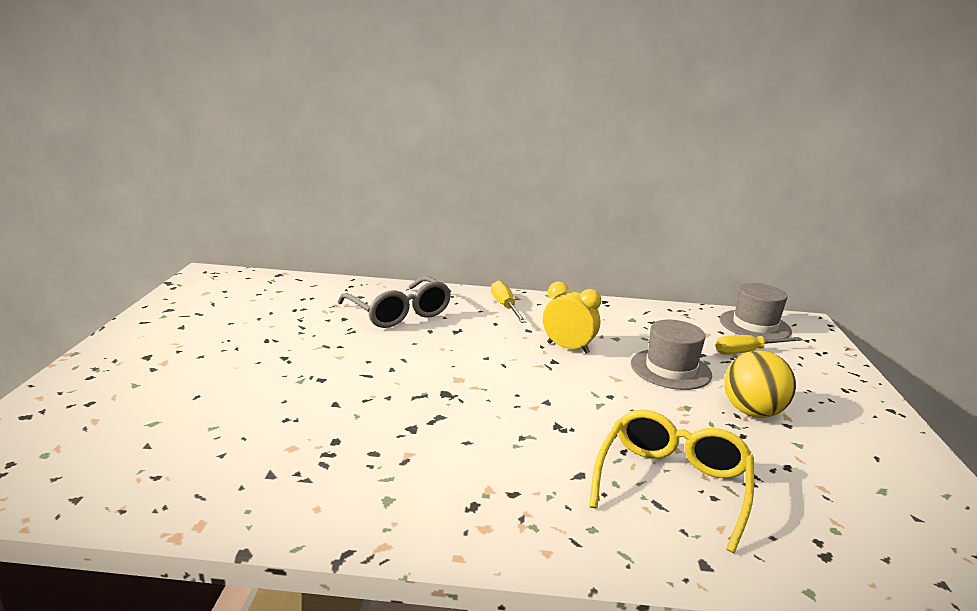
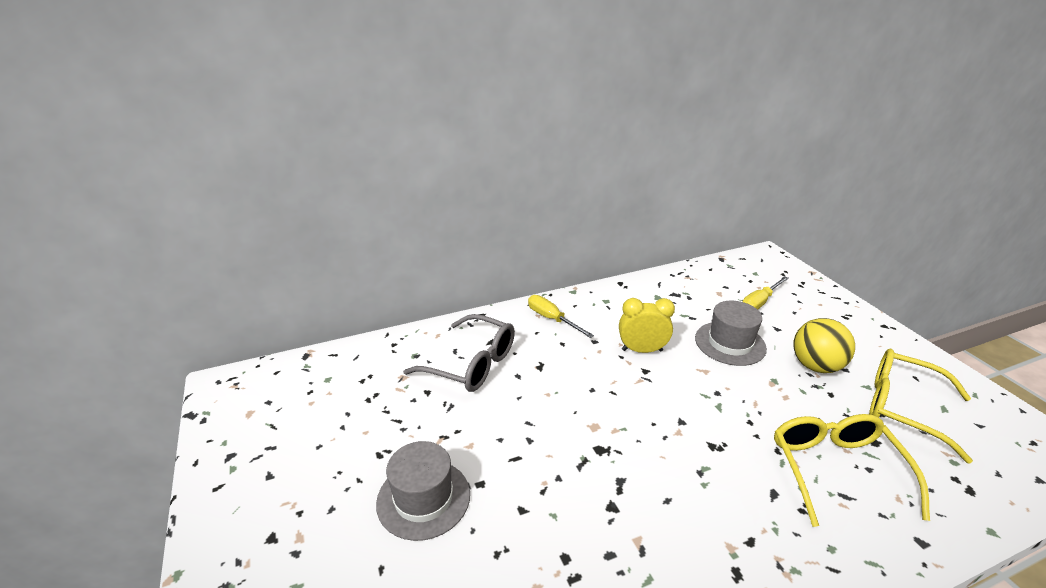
camera: 25 degrees left, 10 degrees up
grey hat [720,283,792,340] -> grey hat moved to [376,441,470,541]
none -> yellow glasses [869,349,973,464]

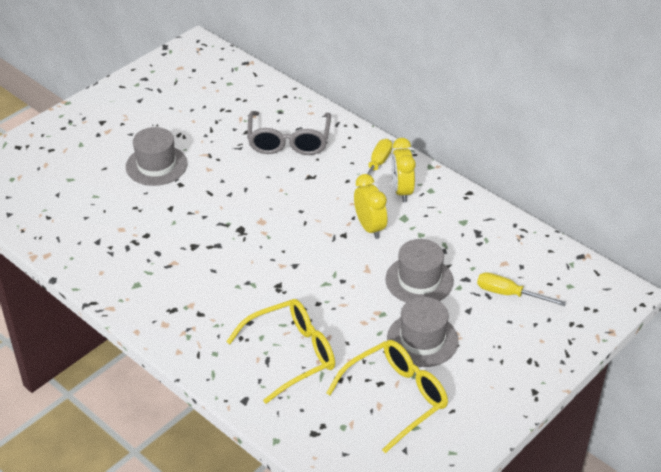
camera: 65 degrees right, 10 degrees up
yellow ball [793,318,855,373] -> grey hat [387,297,458,367]
yellow glasses [869,349,973,464] -> yellow glasses turned 45 degrees clockwise [327,340,448,453]
none -> yellow clock [391,138,416,202]

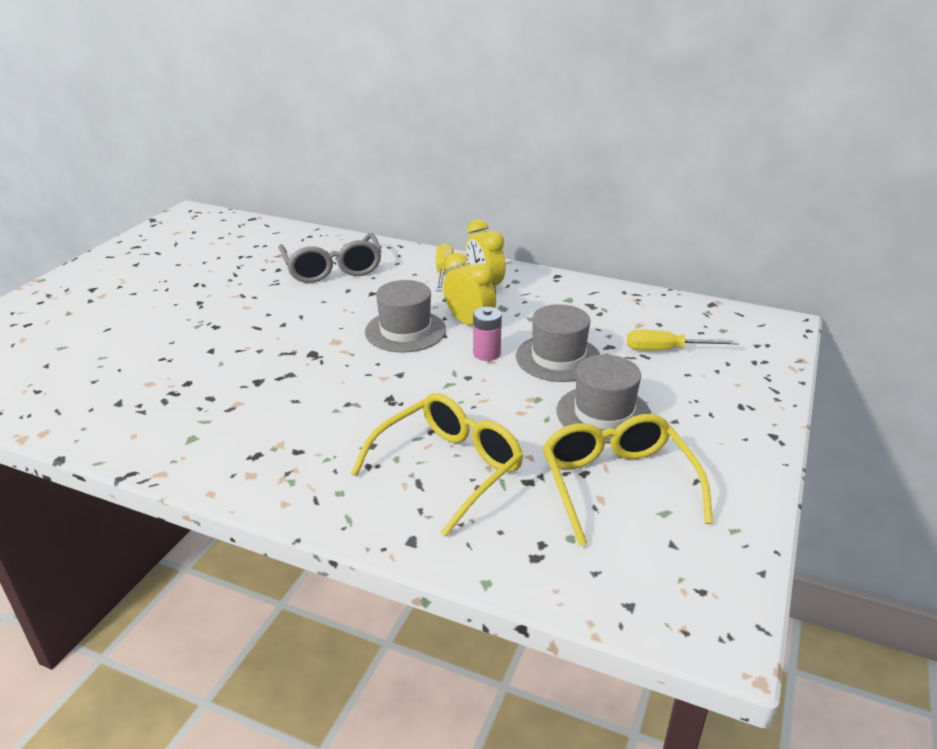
camera: 20 degrees left, 10 degrees down
grey hat [126,127,187,186] -> grey hat moved to [365,280,446,352]
yellow glasses [327,340,448,453] -> yellow glasses turned 45 degrees counterclockwise [543,414,713,546]
none -> pink battery [473,307,502,361]

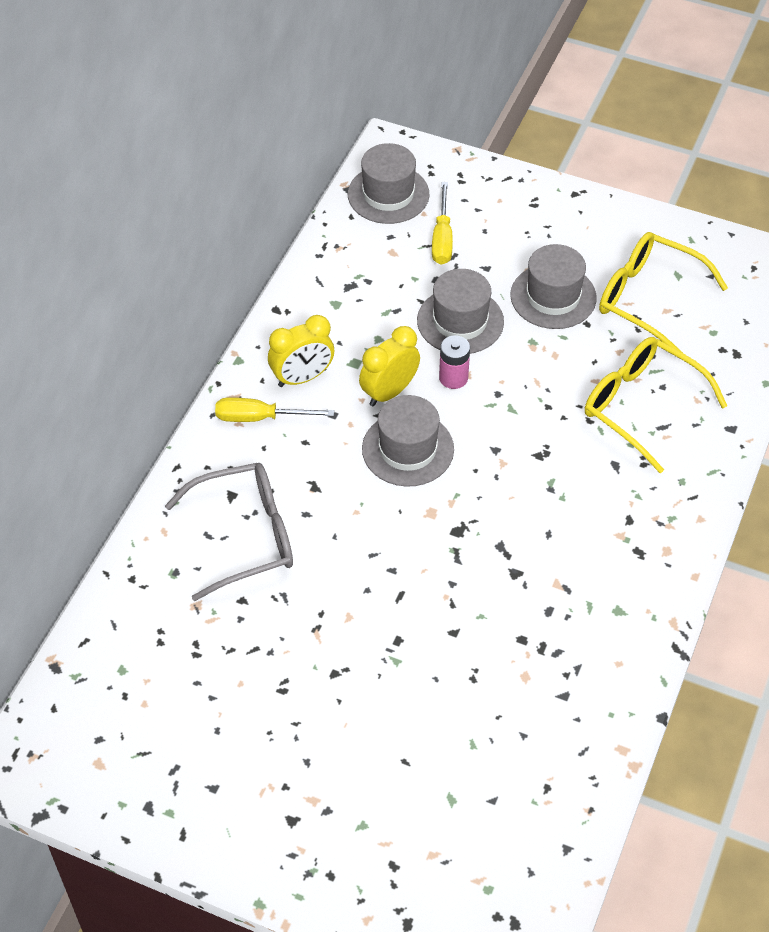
camera: 90 degrees left, 20 degrees up
yellow glasses [543,414,713,546] -> yellow glasses turned 45 degrees clockwise [599,232,728,353]
none -> grey hat [348,143,430,224]

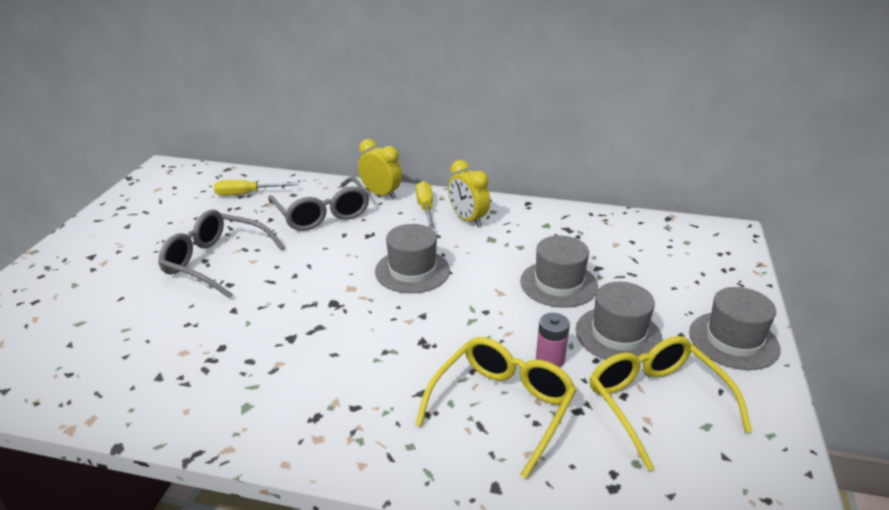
camera: 80 degrees right, 20 degrees down
grey hat [348,143,430,224] -> grey hat moved to [689,287,780,370]
yellow clock [359,326,420,406] -> yellow clock moved to [358,139,402,199]
yellow screwdriver [432,182,453,265] -> yellow screwdriver moved to [214,180,298,196]
pink battery [439,335,470,389] -> pink battery moved to [536,313,570,368]
yellow glasses [599,232,728,353] -> yellow glasses turned 45 degrees counterclockwise [590,336,752,471]
none -> grey glasses [158,210,285,298]

